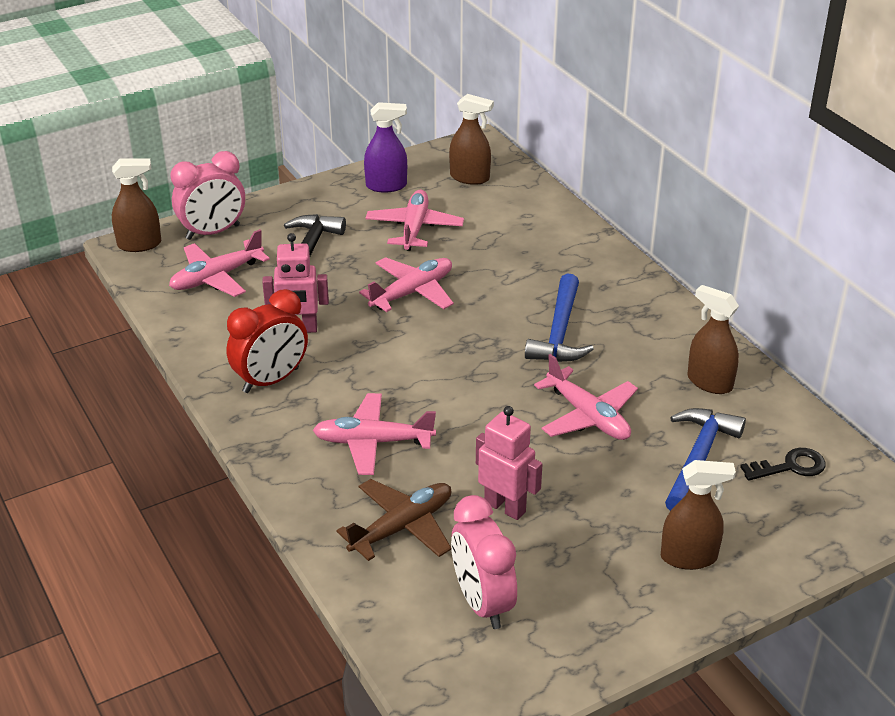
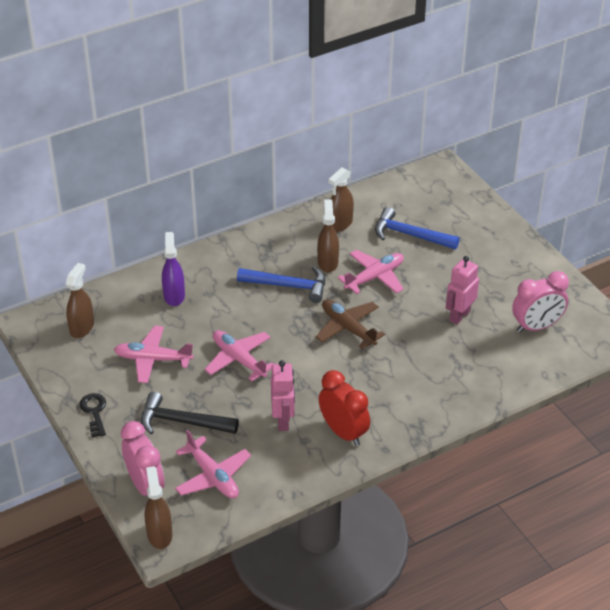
camera: 90 degrees left, 5 degrees up
pink plane [313,393,436,475] -> none
brown plane [336,479,451,561] -> brown plane moved to [316,300,385,349]
purple spray bottle [364,102,407,192] -> purple spray bottle moved to [162,232,185,306]
brown spray bottle [661,460,736,570] -> brown spray bottle moved to [317,199,339,272]
black key [740,448,826,481] -> black key moved to [79,393,106,438]

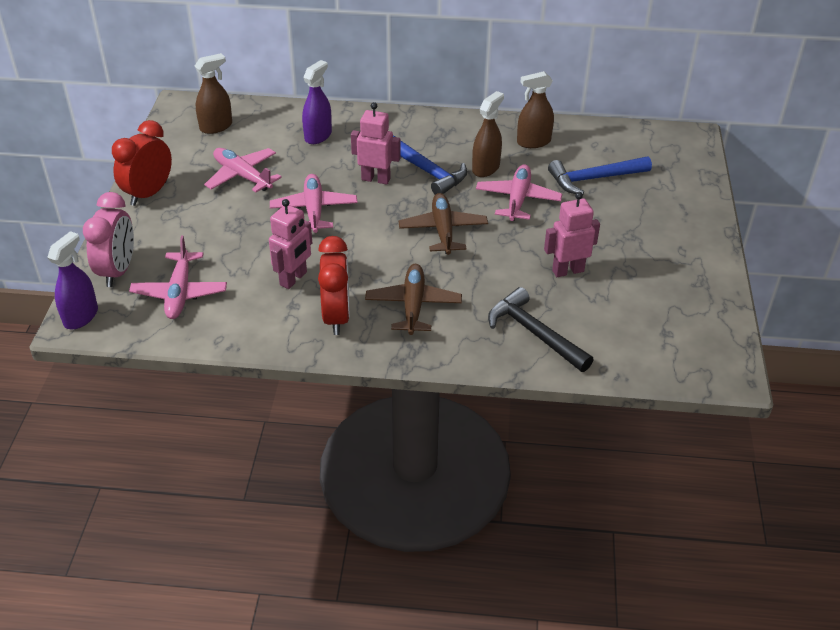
camera: 35 degrees right, 0 degrees up
black key [79,393,106,438] -> red clock [112,120,172,206]
black hammer [141,392,239,434] -> black hammer moved to [488,287,593,372]
brown spray bottle [145,466,172,549] -> purple spray bottle [47,231,98,329]
pink plane [338,250,404,294] -> pink plane turned 75 degrees counterclockwise [476,164,562,221]
blue hammer [375,207,460,250] -> blue hammer turned 75 degrees counterclockwise [548,156,652,194]
pink clock [512,271,569,333] -> none
none -> pink robot [351,102,401,185]
none -> brown plane [365,264,462,335]

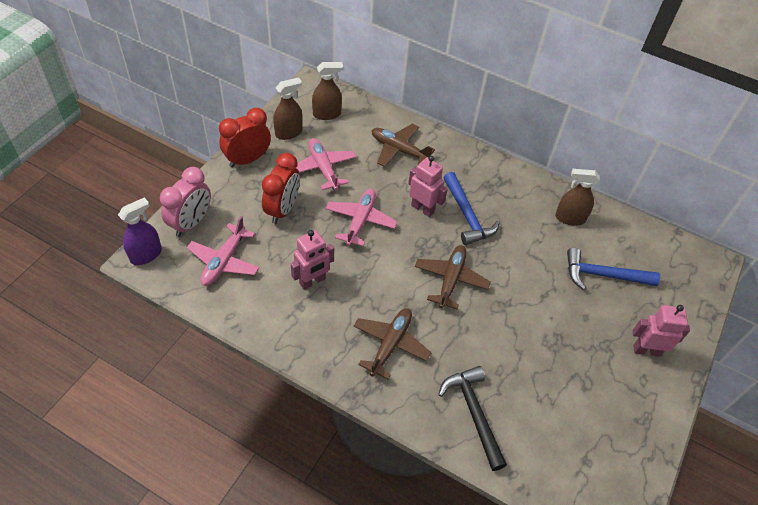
camera: 20 degrees right, 10 degrees up
purple spray bottle [302,60,332,144] -> brown plane [372,123,435,167]
red clock [318,236,350,335] -> red clock moved to [262,153,300,224]
brown spray bottle [472,91,504,177] -> brown spray bottle moved to [273,77,303,140]
pink plane [476,164,562,221] -> none
pink robot [544,192,600,277] -> pink robot moved to [632,305,690,357]

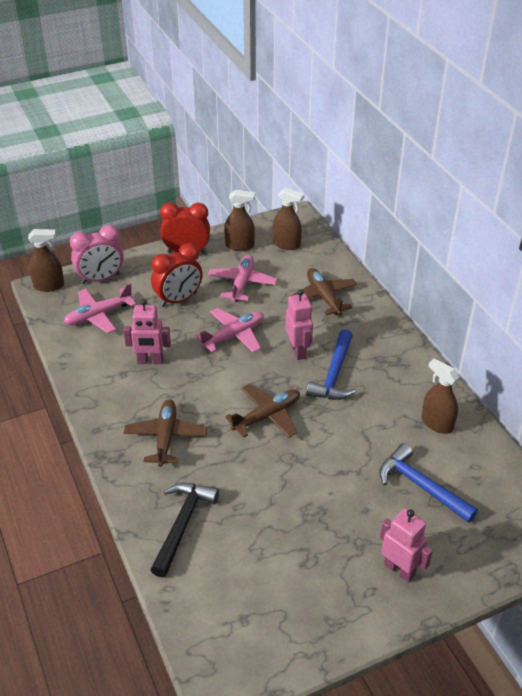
camera: 40 degrees right, 10 degrees down
purple spray bottle [118,198,162,265] -> brown spray bottle [28,229,64,292]
brown plane [353,308,431,380] -> brown plane turned 60 degrees counterclockwise [124,399,207,467]

